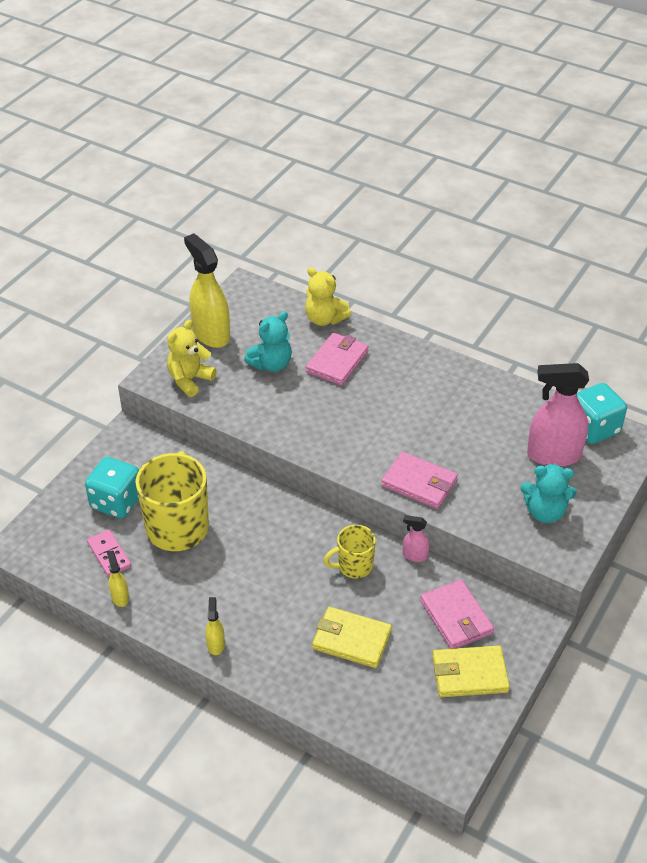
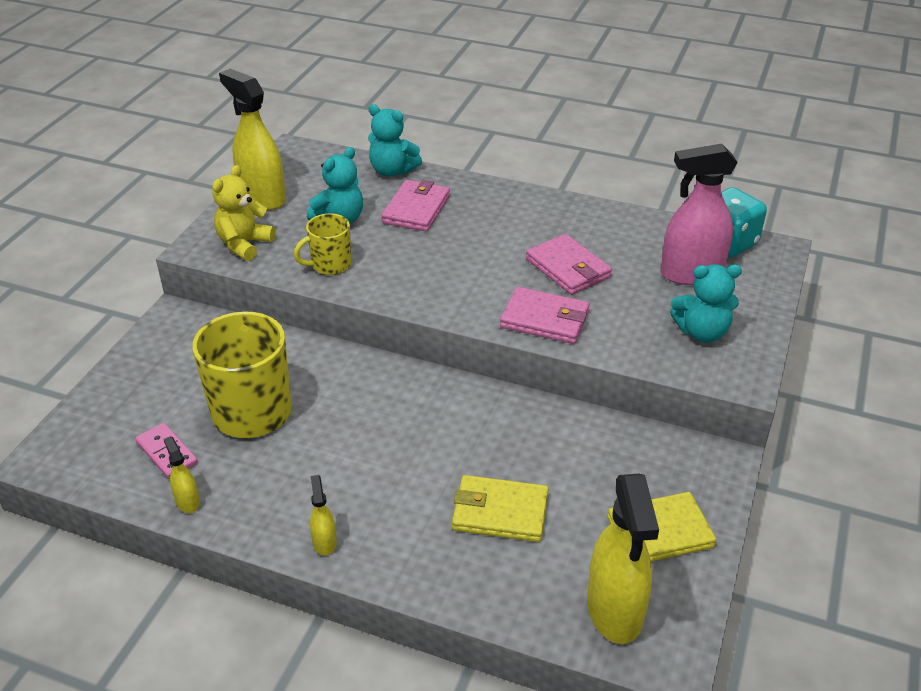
camera: 10 degrees left, 5 degrees down
turquoise dice [85,457,139,519] -> none
yellow teddy bear [305,267,351,326] -> turquoise teddy bear [368,104,422,176]
yellow mug [324,525,376,578] -> yellow mug moved to [294,213,351,275]
pink spray bottle [403,515,429,562] -> none
pink wallet [420,579,494,649] -> pink wallet moved to [526,234,612,295]
none -> yellow spray bottle [587,474,659,644]

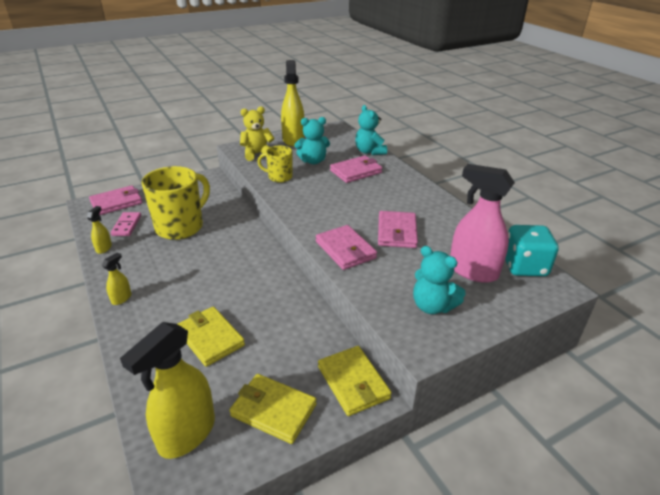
camera: 40 degrees right, 5 degrees down
none -> pink wallet [89,185,142,215]
none -> yellow wallet [318,346,392,416]

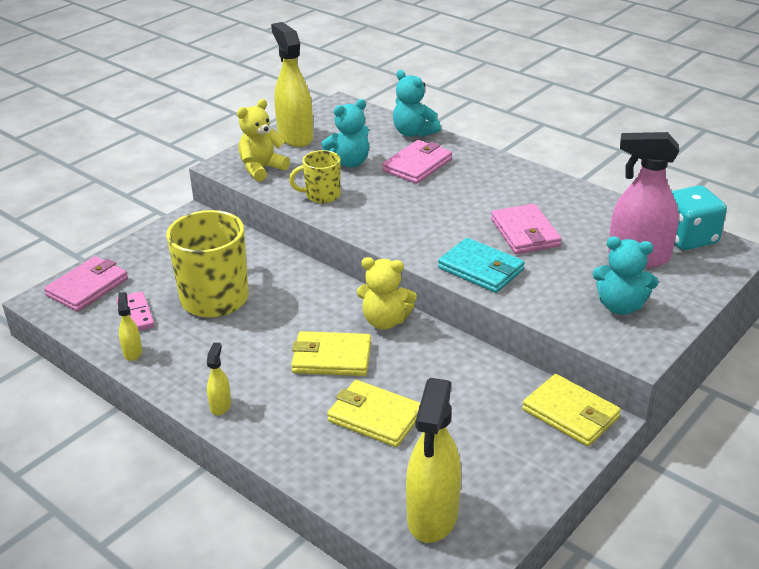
camera: 20 degrees left, 0 degrees up
yellow wallet [229,374,317,444] -> yellow wallet moved to [291,331,371,376]
pink wallet [316,225,377,270] -> turquoise wallet [438,238,525,293]
none -> yellow teddy bear [357,257,417,330]

